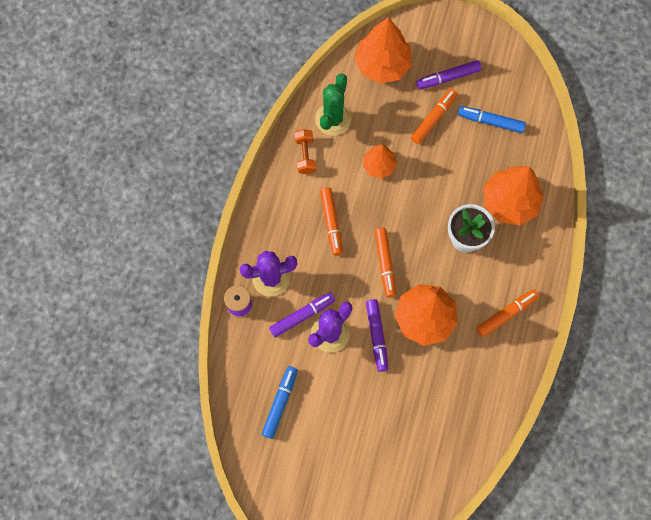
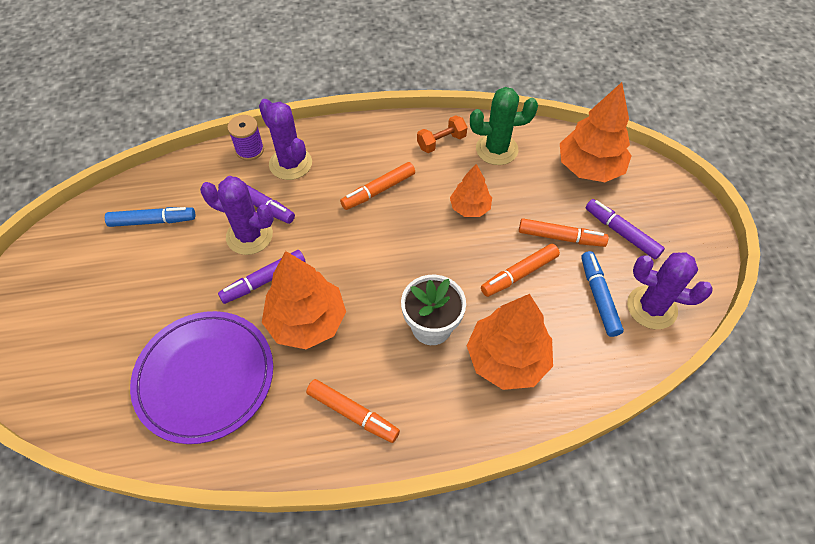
camera: 65 degrees right, 15 degrees down
orange marker [374,228,396,297] -> orange marker moved to [481,244,560,297]
none -> purple plate [130,311,273,444]
none -> purple cactus [627,252,713,329]

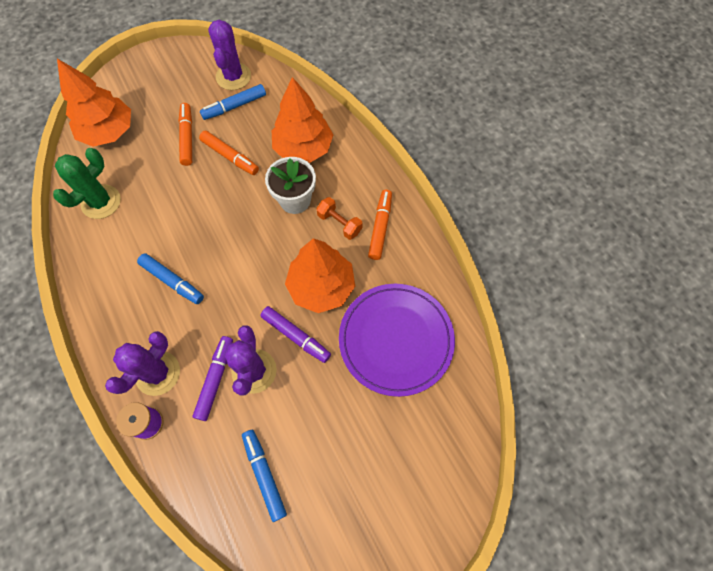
camera: 110 degrees left, 10 degrees up
orange marker [340,162,415,210] -> blue marker [137,253,204,304]
orange dumbbell [417,115,467,153] -> orange dumbbell moved to [316,197,363,240]
orange tree [450,164,492,217] -> none
green cactus [470,87,538,165] -> green cactus turned 60 degrees clockwise [53,148,121,219]
purple marker [586,199,665,260] -> none

